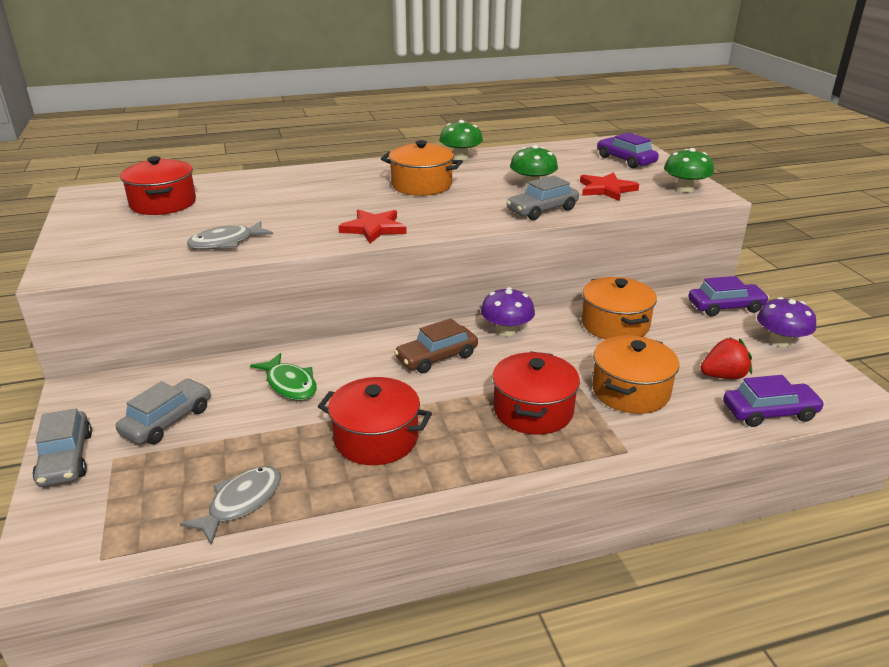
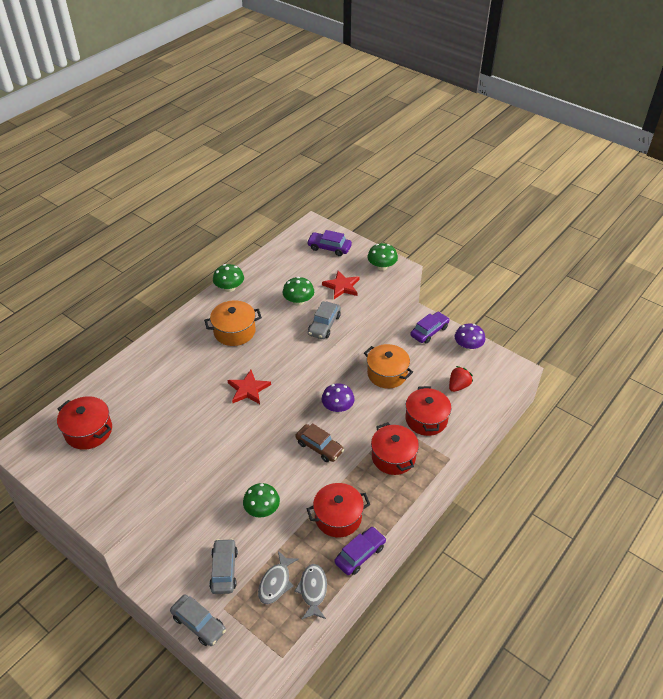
camera: 35 degrees left, 15 degrees up
grey fish [187,221,273,249] -> grey fish moved to [258,551,299,604]
green fish [250,353,317,400] -> green mushroom [243,483,280,518]
brown car [394,318,478,373] -> brown car turned 75 degrees counterclockwise [295,423,344,462]
orange pot [592,335,679,414] -> red pot [406,386,451,436]
purple car [723,375,825,427] -> purple car moved to [334,527,386,575]

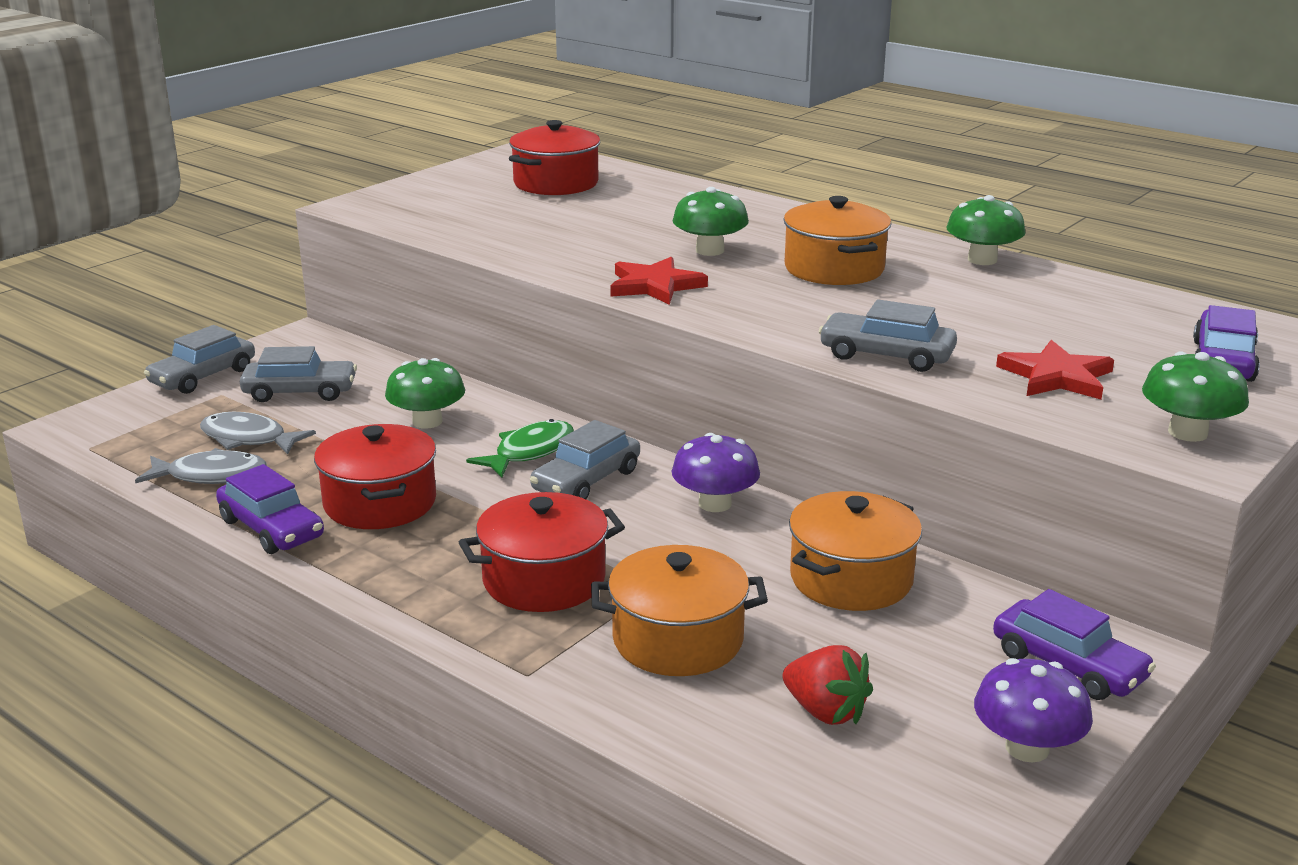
camera: 90 degrees right, 20 degrees down
green mushroom [283,277,314,305] -> green mushroom moved to [672,187,749,256]
brown car [295,423,344,462] -> grey car [530,420,640,499]
red pot [406,386,451,436] -> orange pot [591,545,768,676]
none -> green fish [466,419,574,478]

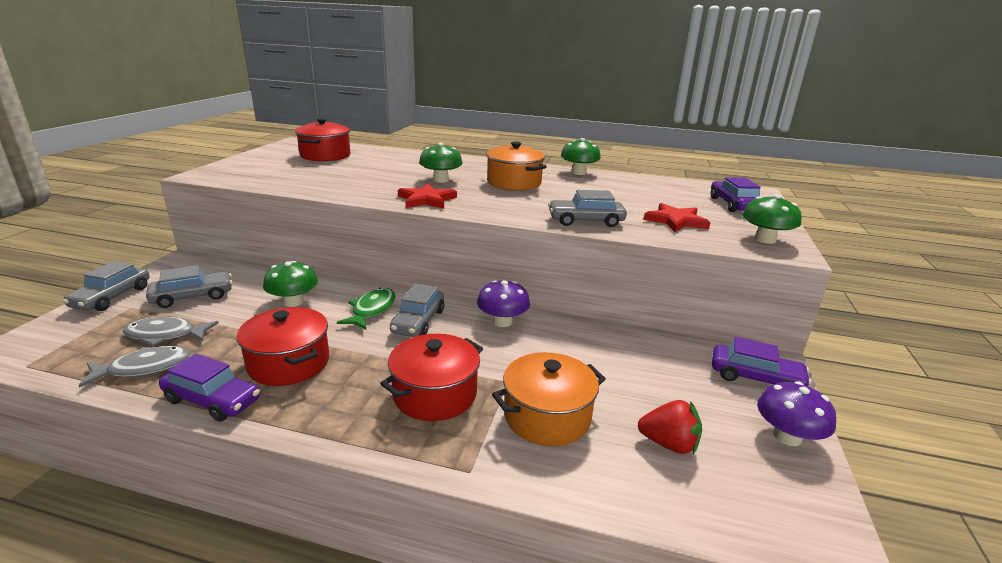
camera: 25 degrees left, 0 degrees up
orange pot [789,491,922,611] -> none

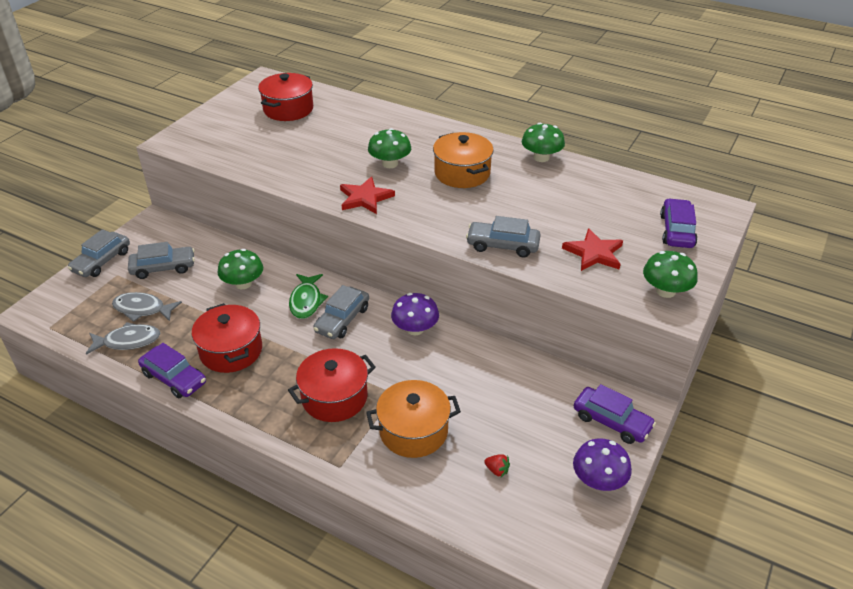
camera: 15 degrees right, 15 degrees up
green fish [337,288,396,330] -> green fish turned 150 degrees clockwise [289,274,328,319]
red strawberry [638,400,702,454] -> red strawberry [484,454,510,477], size x0.55

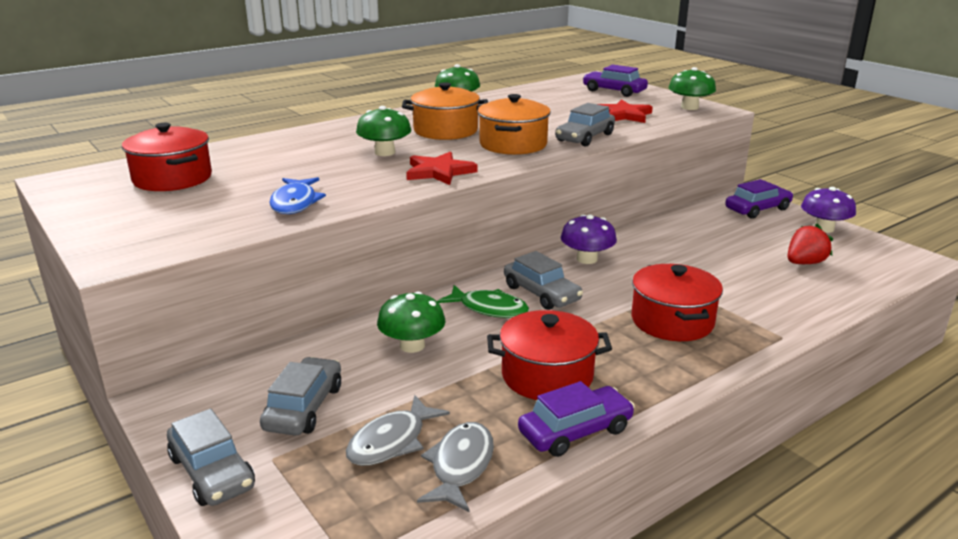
camera: 65 degrees left, 15 degrees down
orange pot [366,380,461,458] -> orange pot moved to [477,94,551,155]
red strawberry [484,454,510,477] -> red strawberry [788,224,833,264], size x1.83
none -> blue fish [269,177,326,214]

